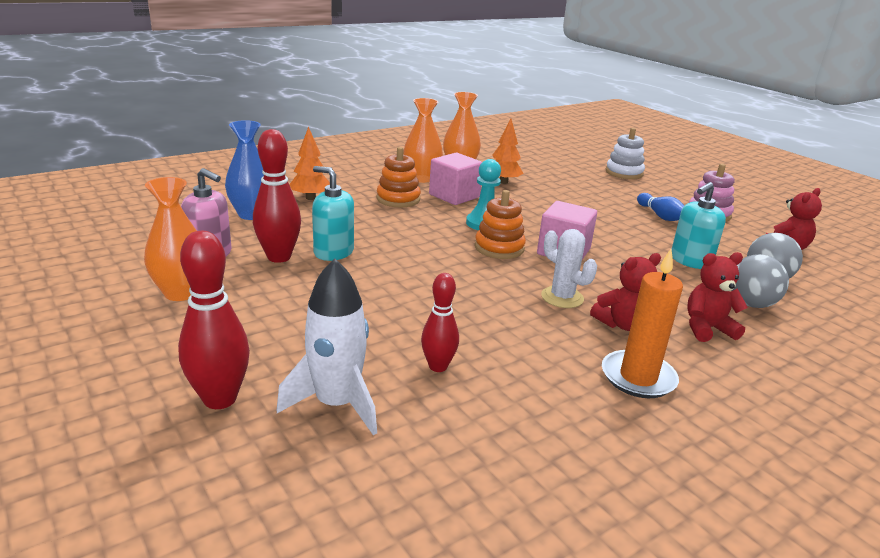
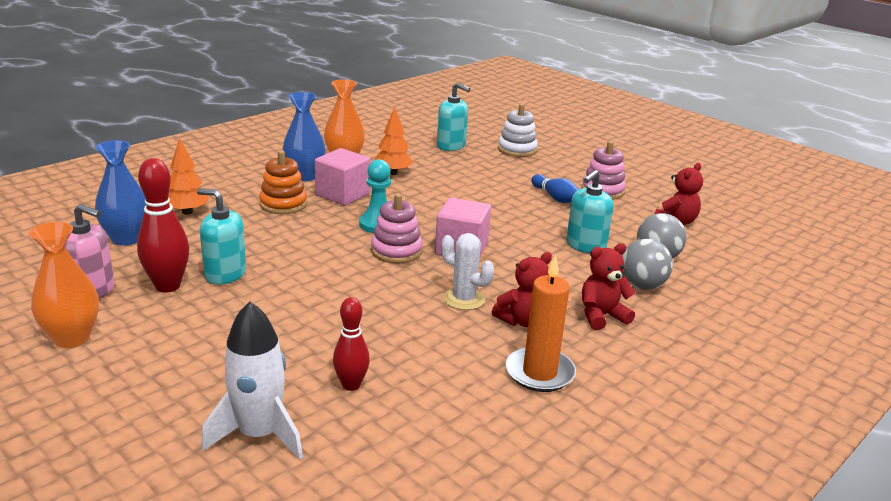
camera: 10 degrees left, 0 degrees up
red bowling pin [178,231,250,409] -> none
orange vase [403,98,443,183] -> blue vase [282,92,326,182]
orange stacking toy [475,190,526,259] -> pink stacking toy [371,193,423,264]
none -> turquoise soap dispenser [437,83,470,151]

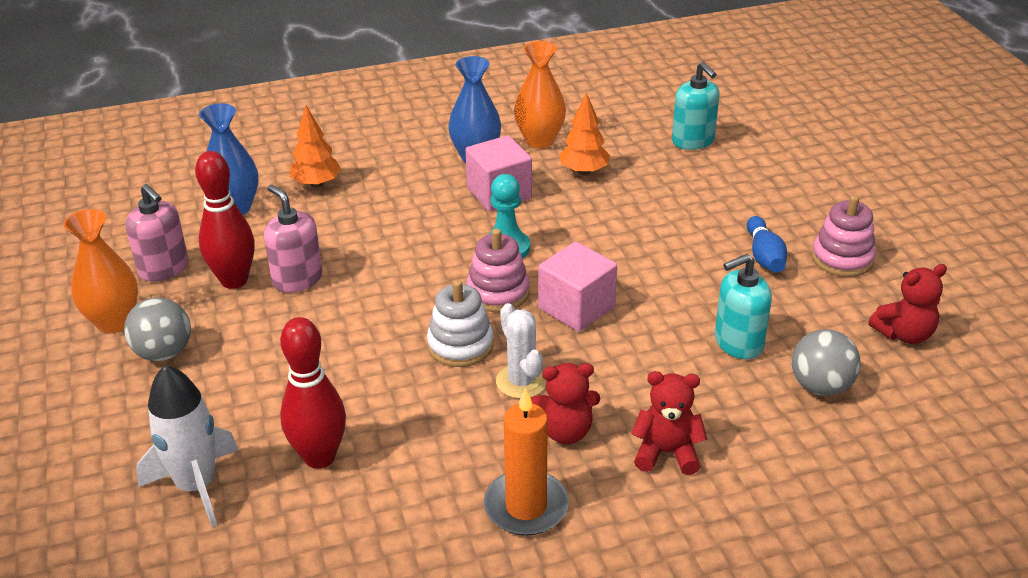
camera: 30 degrees right, 10 degrees up
turquoise soap dispenser [197,188,246,285] -> pink soap dispenser [264,185,323,293]
orange stacking toy [259,150,307,214] -> none
red bowling pin [333,297,370,391] -> red bowling pin [280,317,346,469], size x1.57
white stacking toy [498,103,538,157] -> white stacking toy moved to [427,280,494,367]
grey ball [622,239,673,290] -> grey ball moved to [124,297,191,361]

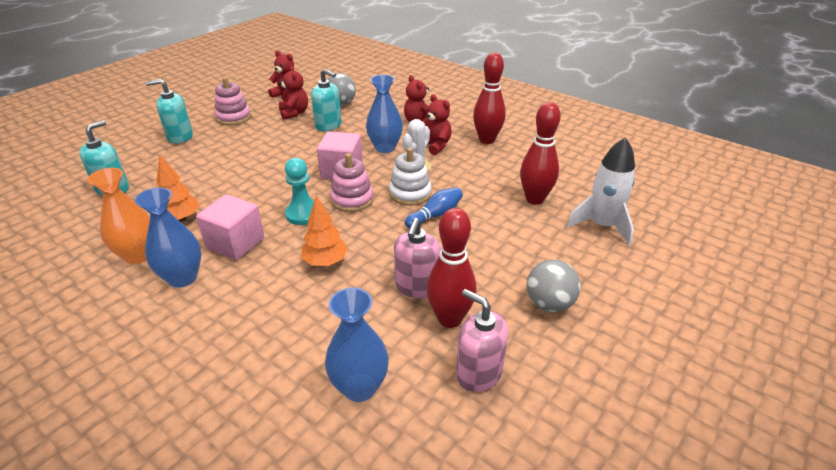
camera: 125 degrees left, 0 degrees up
orange vase [64,209,138,333] -> none
pink soap dispenser [125,184,189,282] -> pink soap dispenser turned 60 degrees counterclockwise [456,289,508,392]
orange tree [289,105,341,188] -> orange tree moved to [301,195,348,266]
orange candle [484,388,569,536] -> red bowling pin [473,52,506,144]
blue bowling pin [747,216,787,273] -> blue bowling pin moved to [405,187,463,228]
none -> turquoise soap dispenser [146,79,193,144]
none -> red teddy bear [279,65,308,120]
none -> blue vase [366,75,403,153]

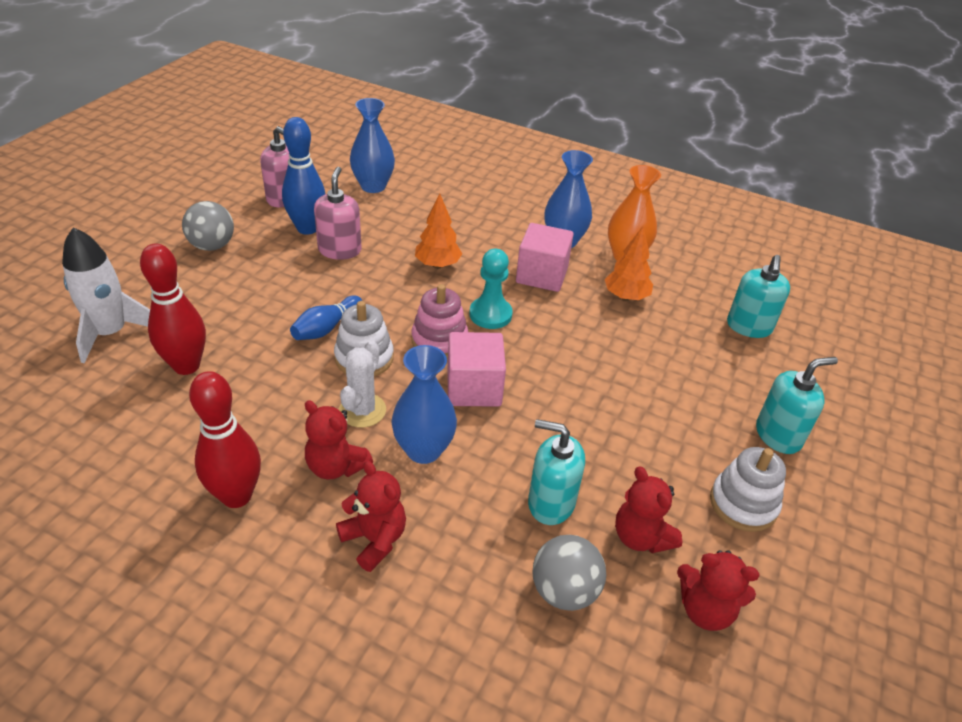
camera: 165 degrees right, 5 degrees up
pink stacking toy [215,77,251,125] -> white stacking toy [710,447,786,532]
red bowling pin [427,208,477,328] -> blue bowling pin [282,117,326,235]

